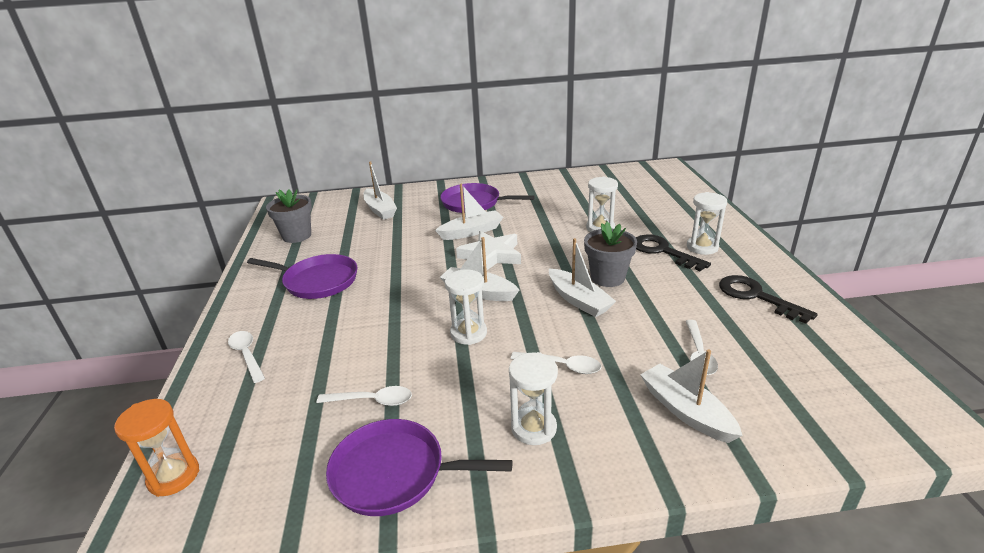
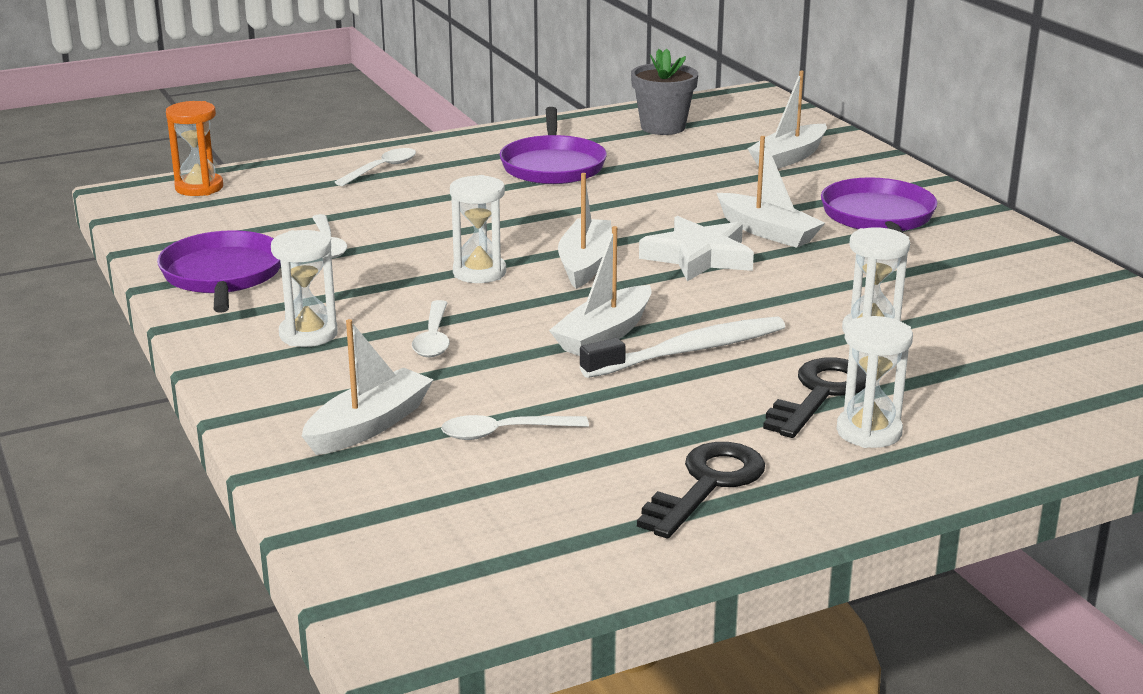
camera: 70 degrees right, 5 degrees down
grey flower pot [584,222,637,287] -> white toothbrush [580,317,785,378]

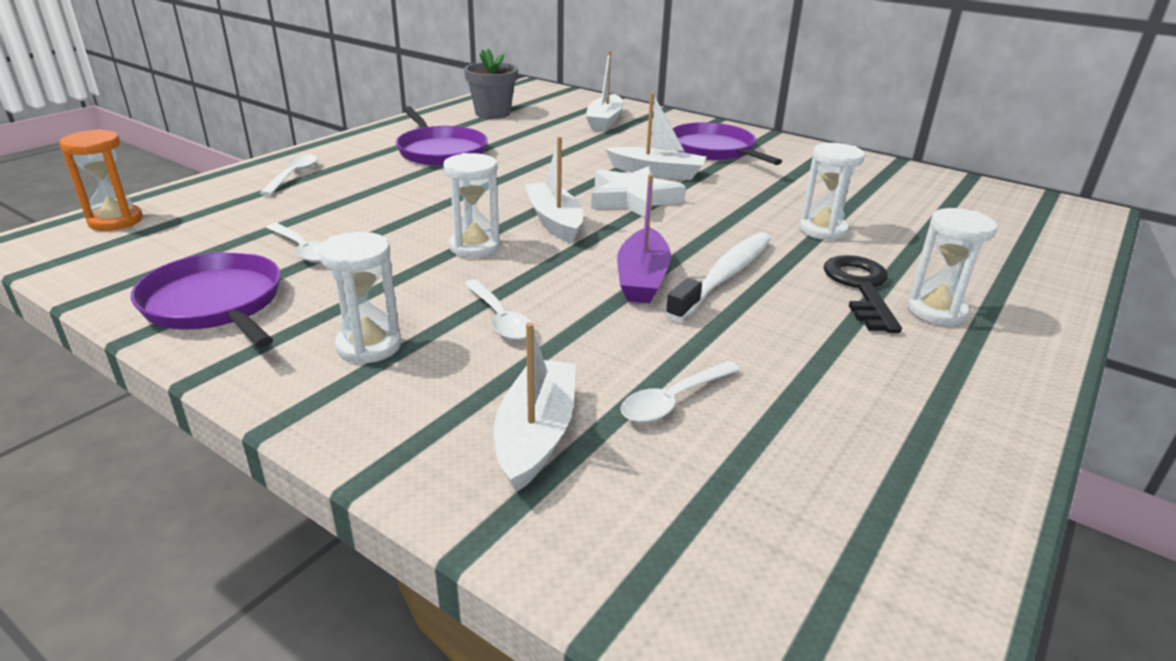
camera: 30 degrees left, 5 degrees up
white boat [549,226,652,356] -> purple boat [617,174,671,303]
black key [637,442,765,538] -> none

